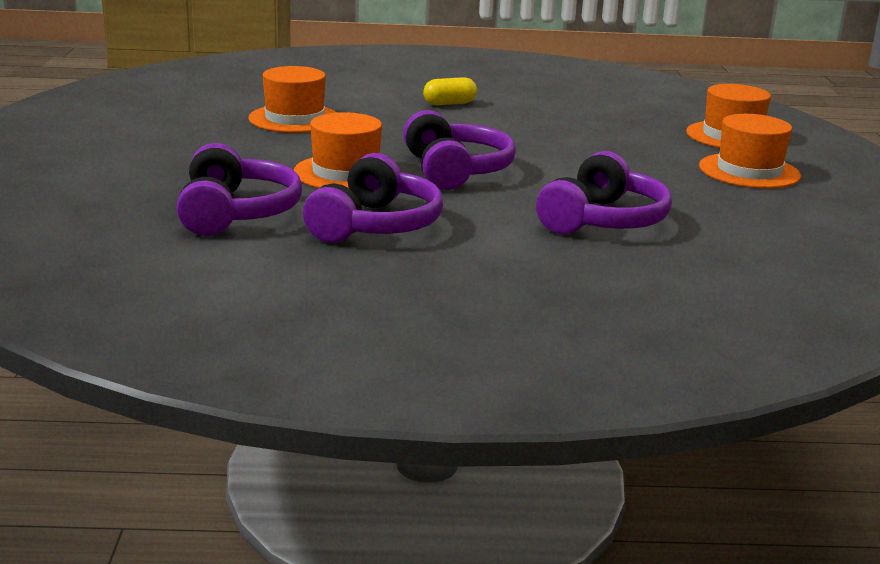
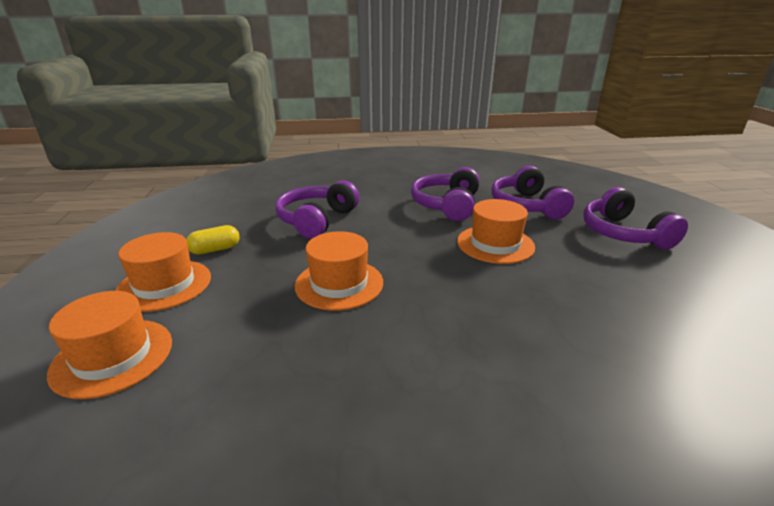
camera: 175 degrees right, 5 degrees up
orange hat [248,66,337,133] -> orange hat moved to [295,231,383,311]
purple headphones [403,110,516,190] -> purple headphones moved to [584,187,688,249]
yellow capsule [423,77,477,105] -> yellow capsule moved to [186,225,240,254]

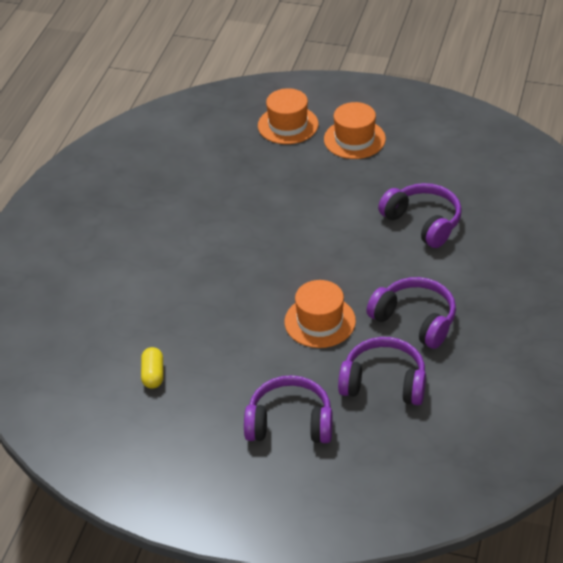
camera: 115 degrees right, 15 degrees up
yellow capsule [186,225,240,254] -> yellow capsule moved to [141,347,163,389]
orange hat [295,231,383,311] -> none

